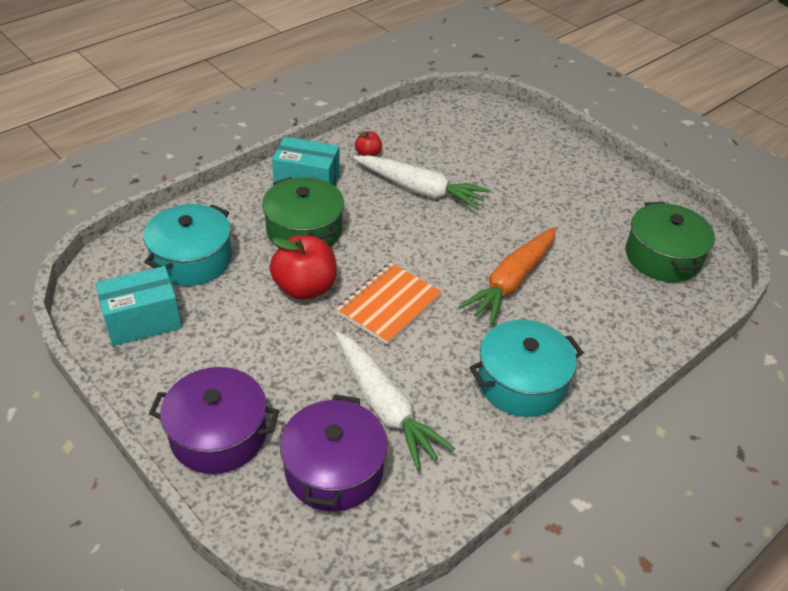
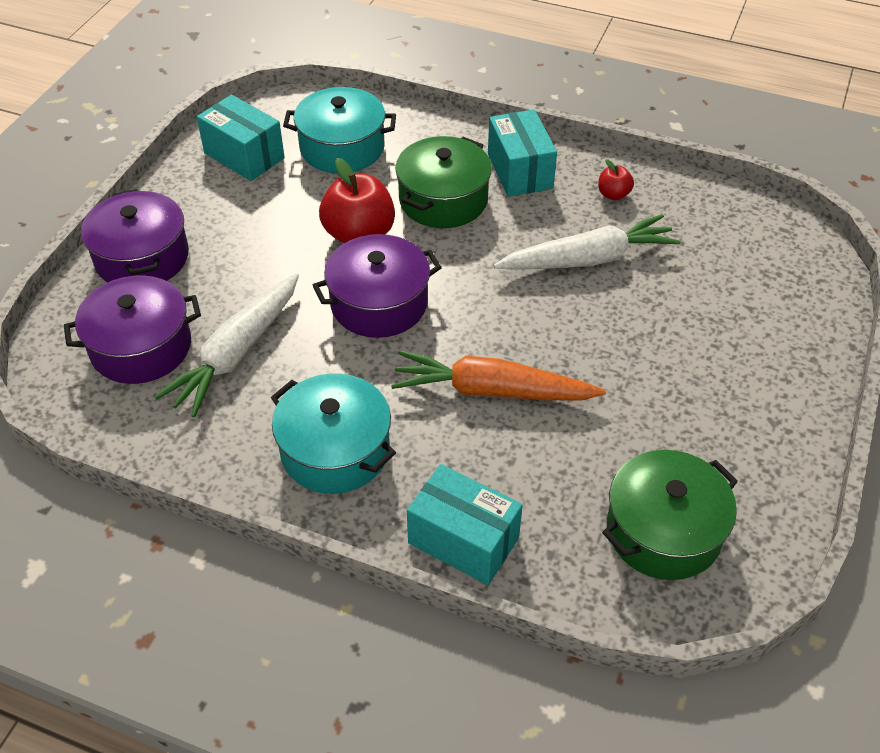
camera: 65 degrees right, 5 degrees up
orange notebook [336,263,442,345] -> purple pot [313,234,442,338]
white carrot [353,155,490,210] -> white carrot turned 105 degrees counterclockwise [494,214,681,270]
none -> turquoise box [407,464,523,585]

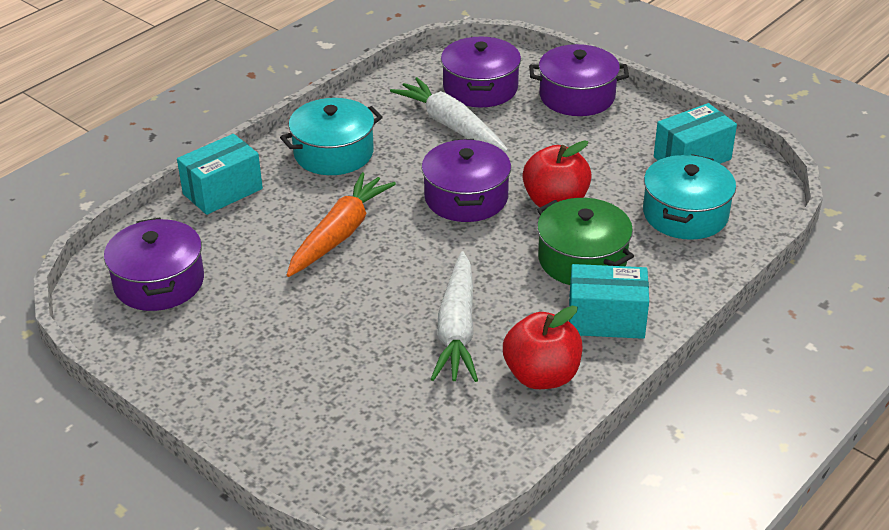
camera: 110 degrees right, 10 degrees down
red apple [598,159,634,200] -> red apple [503,306,582,389], size x2.03
green pot [602,450,738,580] -> purple pot [104,217,204,311]

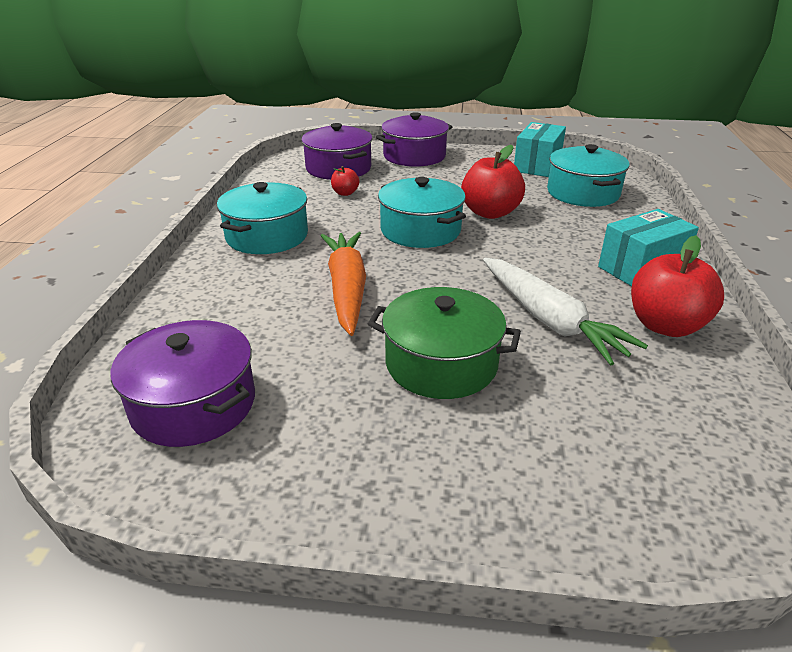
camera: 35 degrees left, 5 degrees down
turquoise box [177,134,263,215] -> none
white carrot [390,77,508,152] -> red apple [331,166,359,196]
purple pot [421,139,511,222] -> turquoise pot [378,177,466,248]
green pot [537,198,634,285] -> green pot moved to [368,287,521,399]

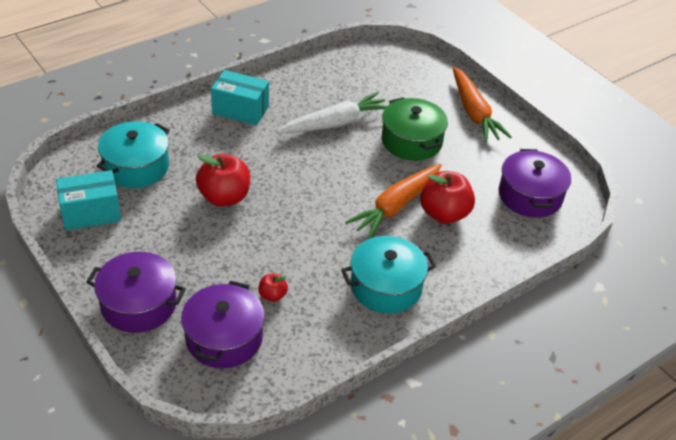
camera: 135 degrees left, 10 degrees up
turquoise pot [378,177,466,248] -> none
white carrot [483,258,648,366] -> white carrot turned 45 degrees clockwise [277,92,387,133]
red apple [631,235,724,337] -> red apple moved to [420,171,475,224]
none -> orange carrot [453,67,512,142]

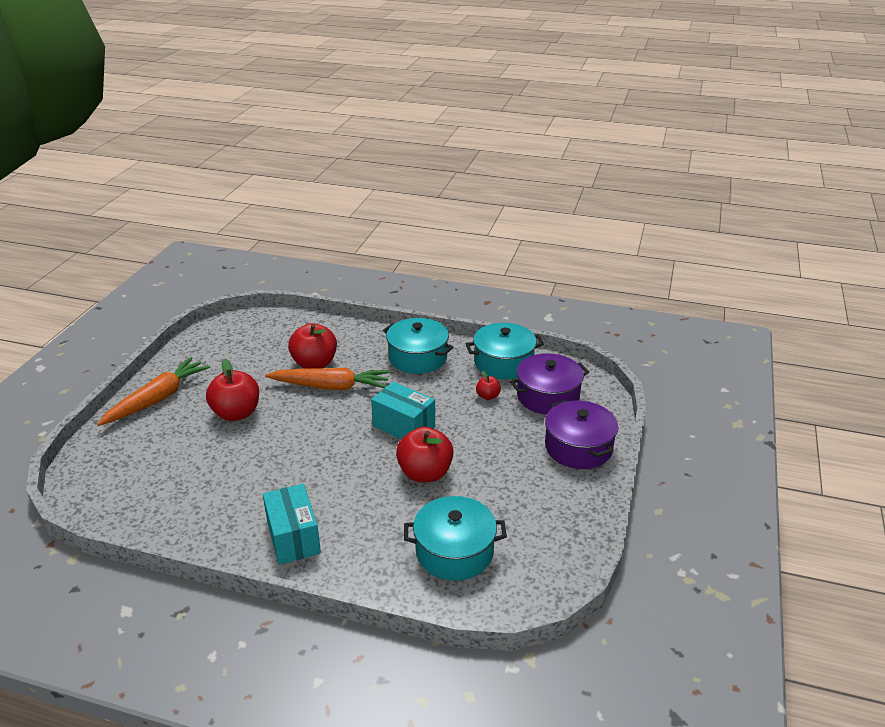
camera: 125 degrees left, 10 degrees down
turquoise box [56,170,121,230] -> turquoise box moved to [371,382,435,439]
white carrot [277,92,387,133] -> none
green pot [382,97,448,161] -> red apple [206,358,259,421]
purple pot [499,149,571,218] -> none
none -> turquoise pot [466,323,544,379]

